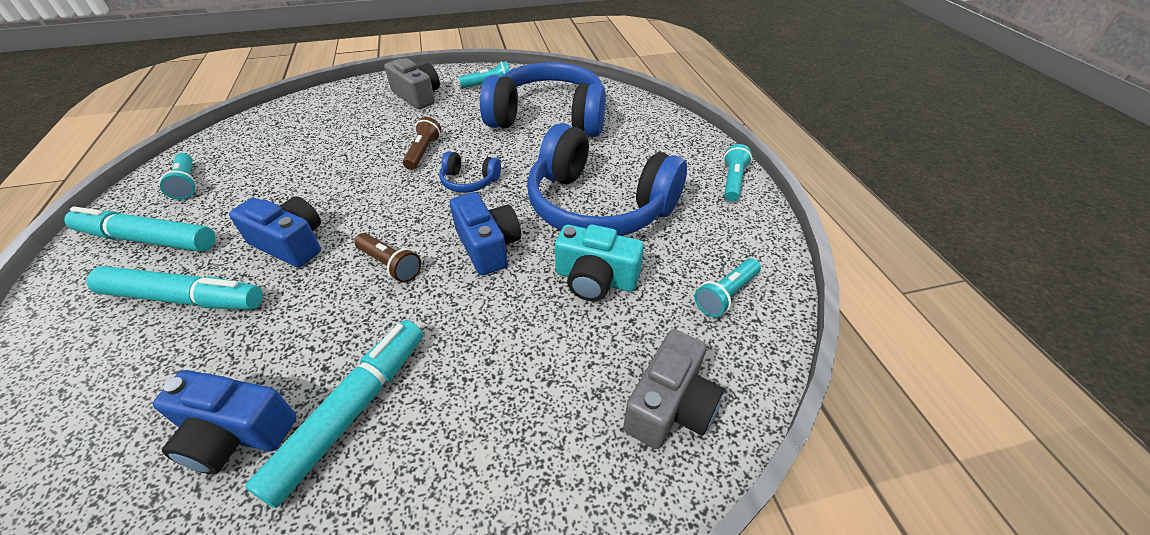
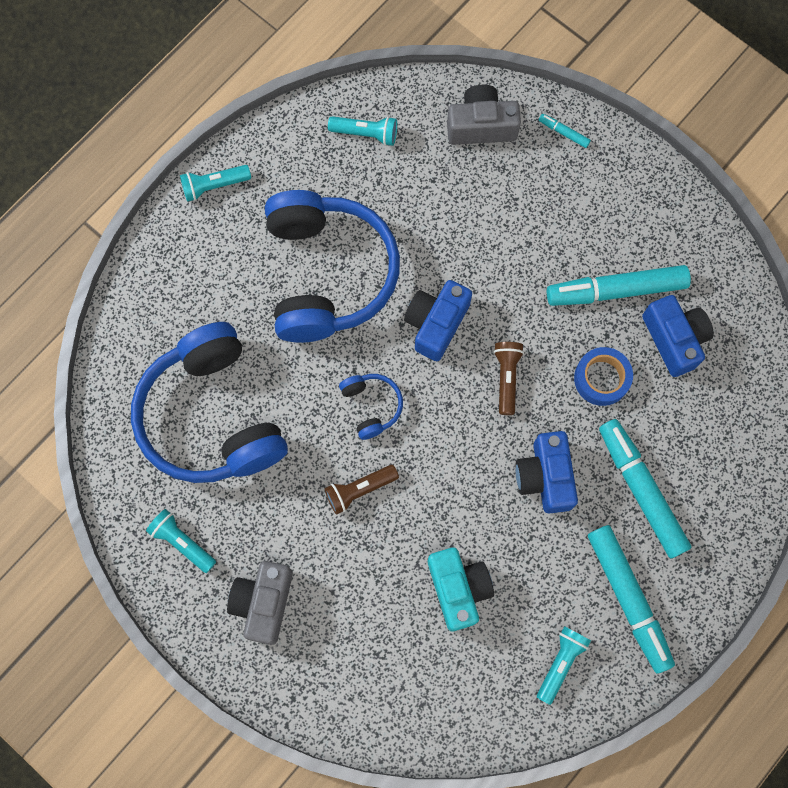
camera: 125 degrees left, 30 degrees up
turquoise camera [555,225,644,301] -> turquoise camera moved to [428,547,494,631]
none -> turquoise marker [539,114,591,148]
none -> blue tape [574,347,633,406]

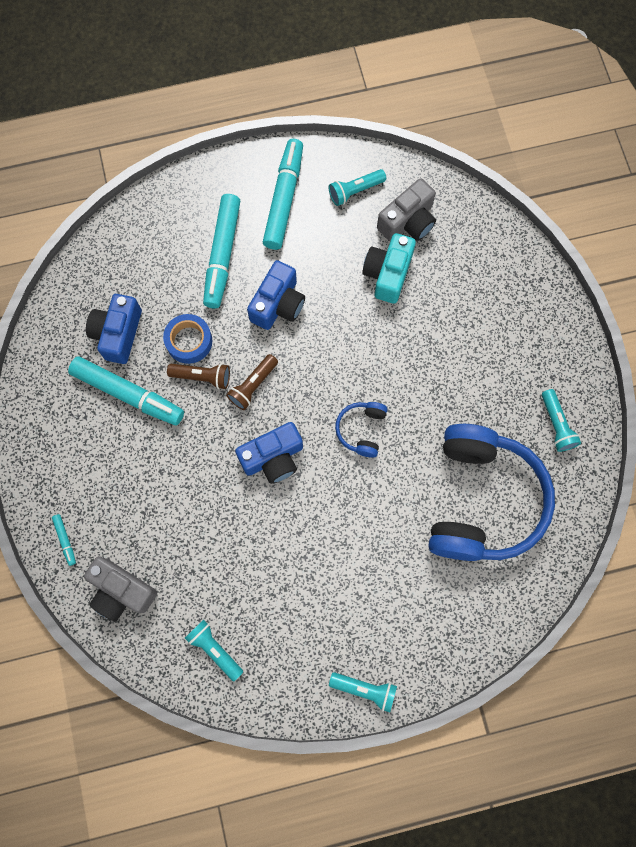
camera: 145 degrees left, 0 degrees up
grey camera [227,561,293,645] -> grey camera moved to [377,178,436,241]
blue headphones [265,190,400,343] -> none
brown flashlight [324,465,399,515] -> brown flashlight moved to [167,363,230,389]

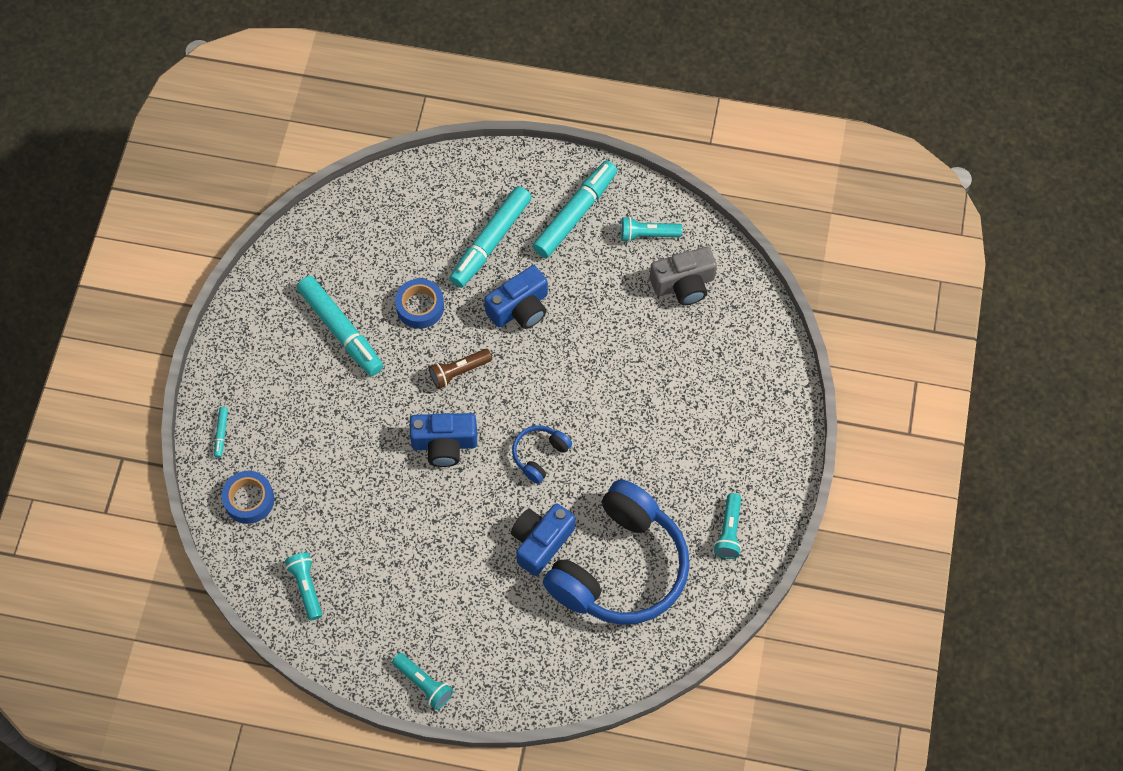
camera: 25 degrees right, 10 degrees down
grey camera [84,556,157,622] -> blue tape [221,471,274,524]
blue camera [86,294,142,364] -> blue camera moved to [511,503,575,576]
brown flashlight [167,363,230,389] -> none
turquoise camera [362,233,416,304] -> none

